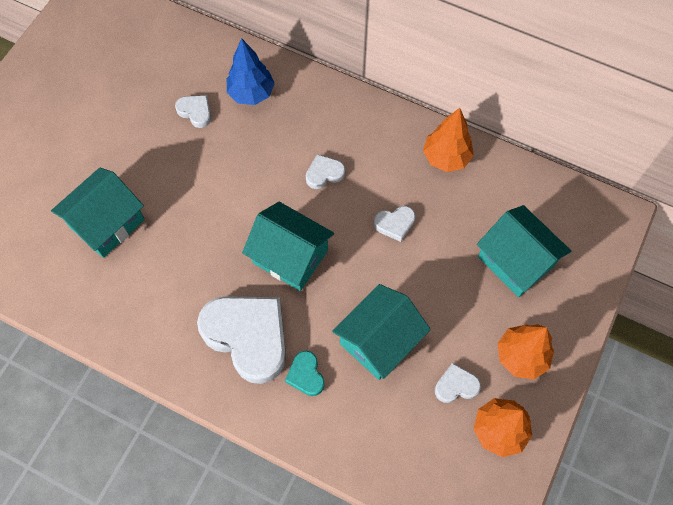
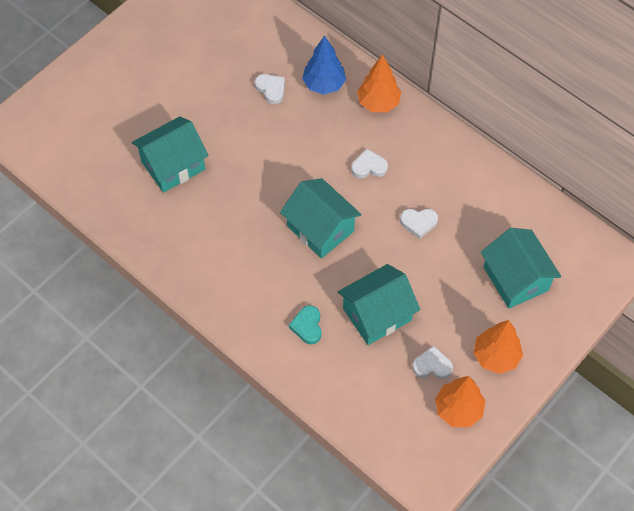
camera: 15 degrees right, 5 degrees down
white heart [197,296,286,384] -> none
orange tree [423,108,474,172] -> orange tree moved to [357,54,401,112]

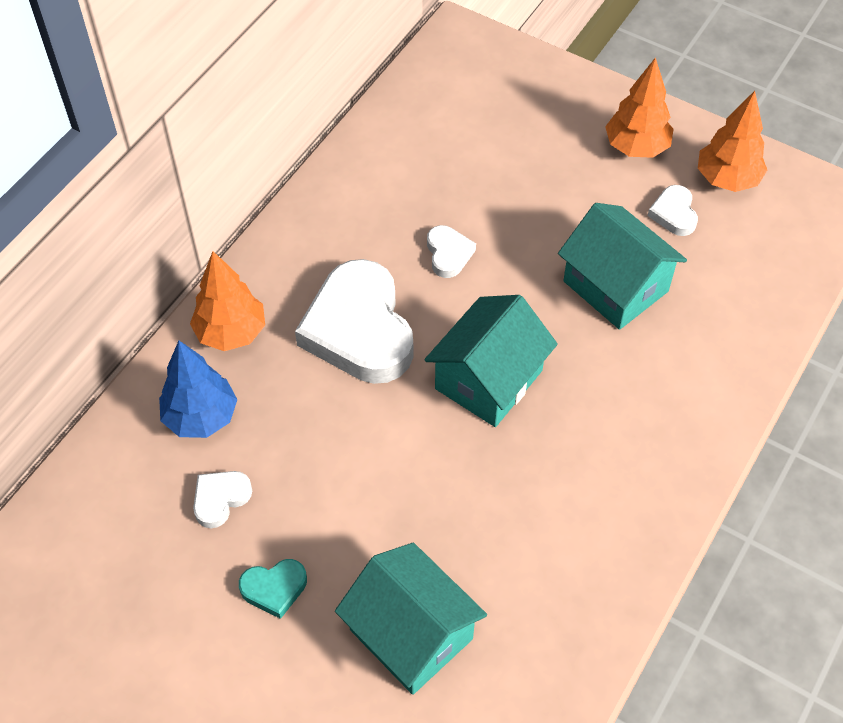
camera: 100 degrees left, 5 degrees down
turquoise heart [289,305,322,344] -> turquoise heart moved to [239,559,307,619]
white heart [351,149,388,179] -> white heart [295,259,413,384], size x2.24
turquoise house [481,228,561,309] -> none

